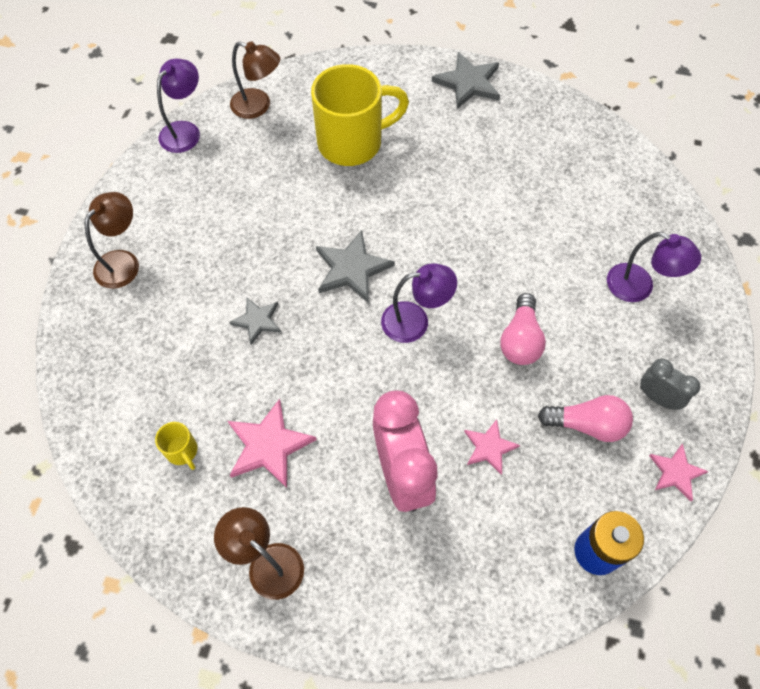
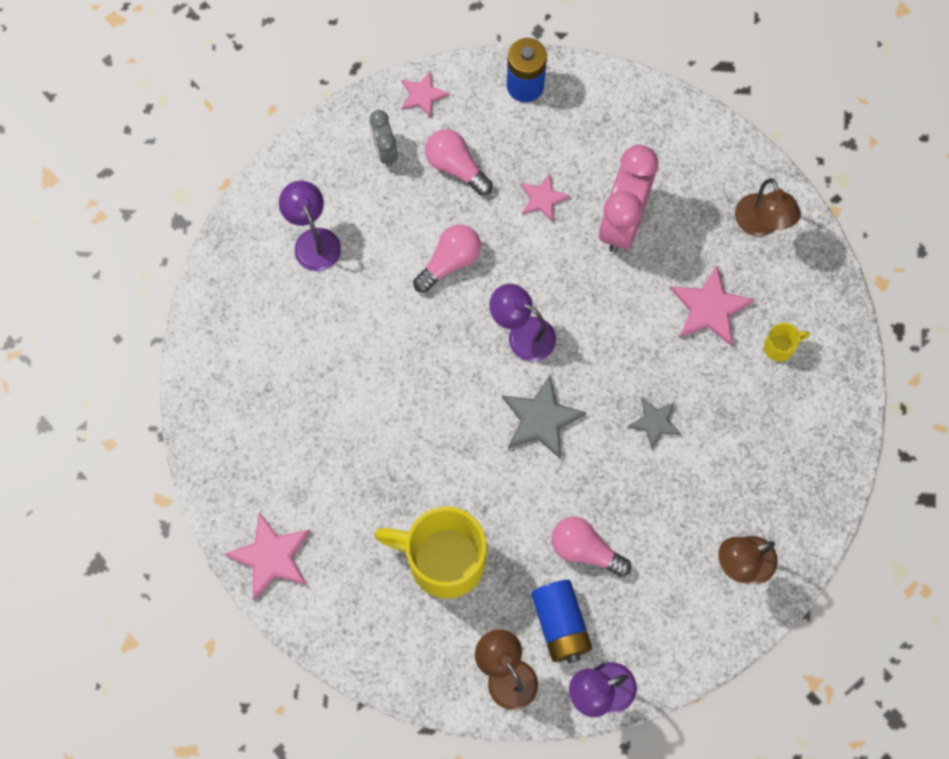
camera: 145 degrees left, 10 degrees up
yellow mug [155,422,198,470] -> yellow mug turned 75 degrees clockwise [764,323,810,362]
grey star [432,52,500,109] -> pink star [224,512,310,600]
none -> blue battery [531,580,592,664]
none -> pink light bulb [551,517,631,577]

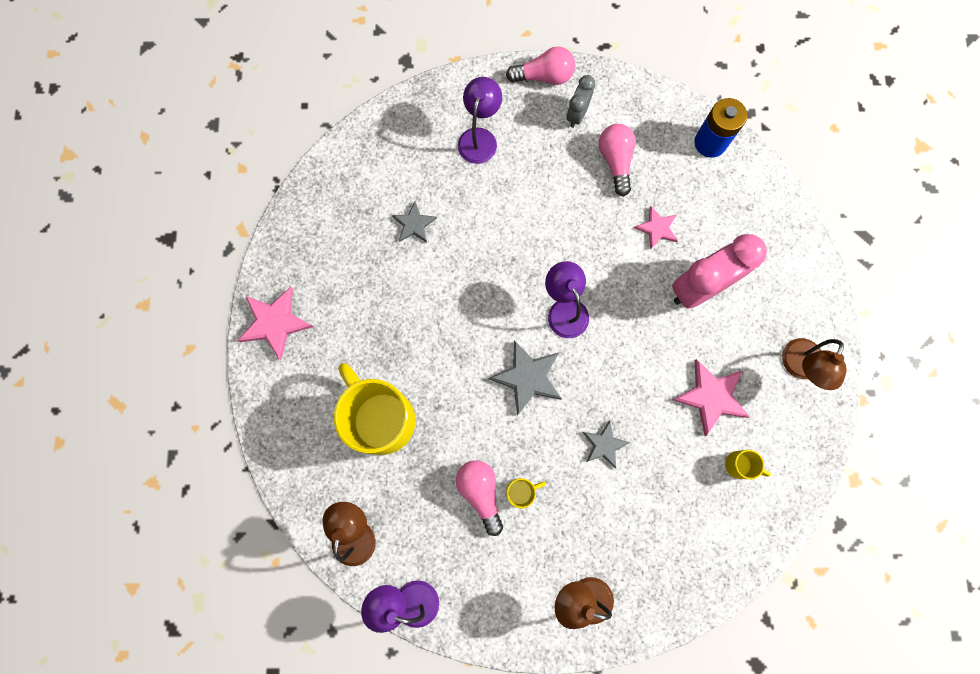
camera: 40 degrees right, 5 degrees up
pink star [401,71,449,118] -> none
pink light bulb [413,224,481,293] -> pink light bulb moved to [506,46,575,85]
blue battery [531,580,592,664] -> none
none -> grey star [392,201,437,243]
none -> yellow mug [506,478,546,508]

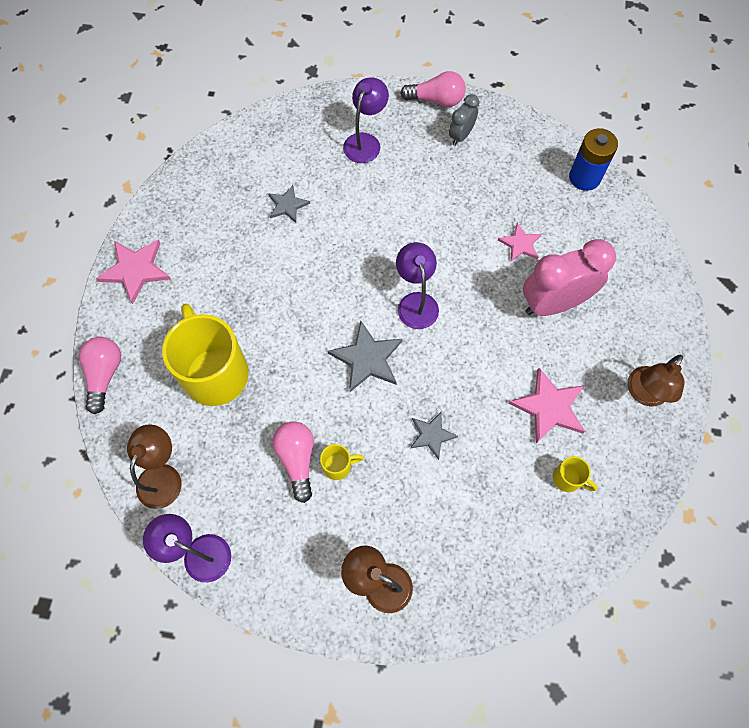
camera: 10 degrees right, 10 degrees down
pink light bulb [599,124,636,196] -> pink light bulb moved to [79,337,121,414]

